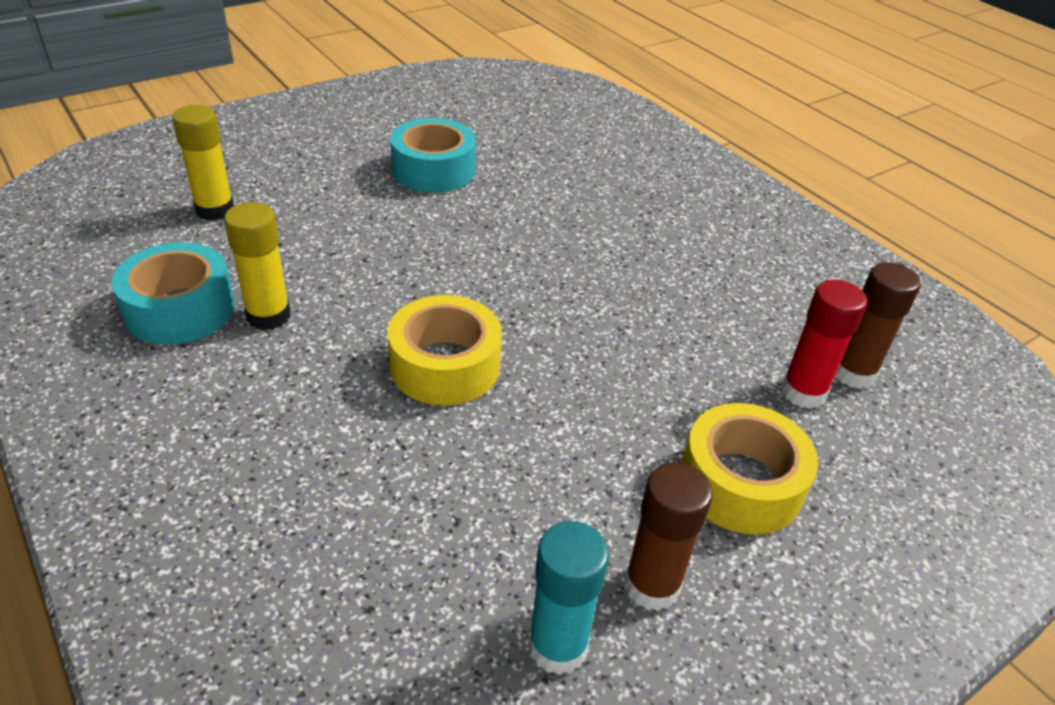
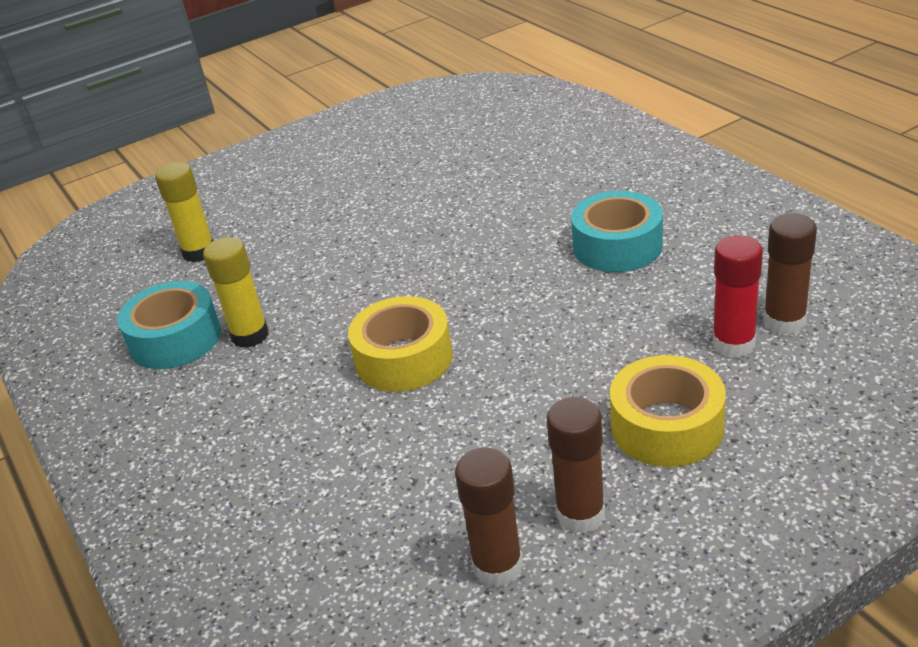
camera: 10 degrees right, 5 degrees down
turquoise tape [390,118,476,193] -> turquoise tape moved to [571,191,663,272]
turquoise glue stick [528,521,609,675] -> brown glue stick [455,448,523,587]

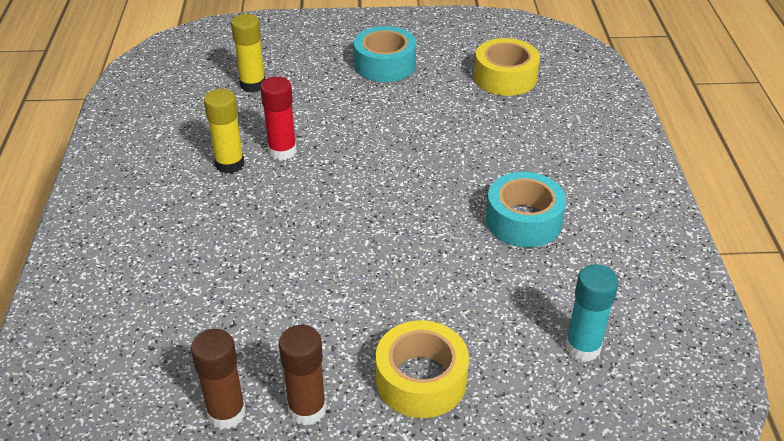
camera: 25 degrees right, 5 degrees up
turquoise tape [117,281,221,369] -> turquoise tape moved to [354,26,416,82]
yellow tape [348,296,453,392] -> yellow tape moved to [474,38,540,96]
red glue stick [713,235,763,358] -> red glue stick moved to [260,76,297,160]
brown glue stick [764,214,817,335] -> turquoise glue stick [565,264,619,362]

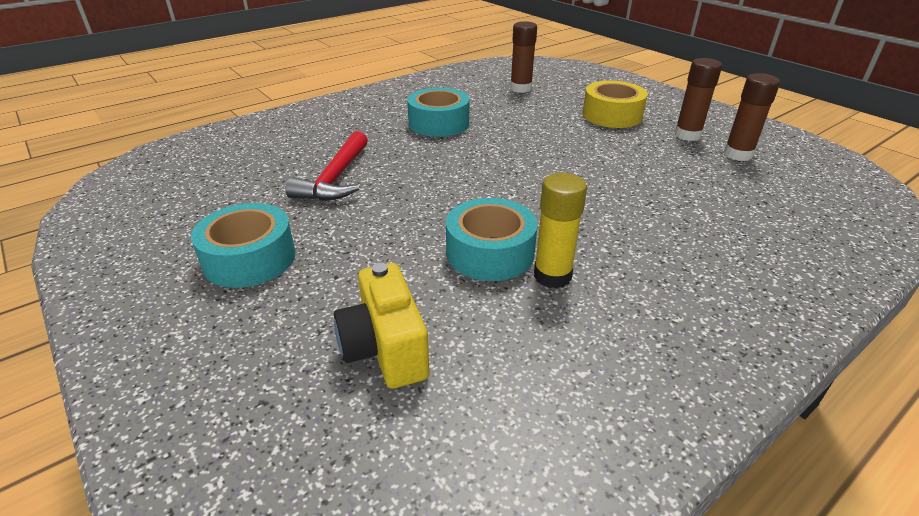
camera: 125 degrees left, 5 degrees down
yellow glue stick [231,14,265,93] -> yellow camera [334,263,430,389]
red glue stick [260,76,297,160] -> turquoise tape [446,198,538,281]
yellow tape [474,38,540,96] -> none
turquoise glue stick [565,264,619,362] -> brown glue stick [510,21,537,93]
none -> red hammer [286,131,368,201]

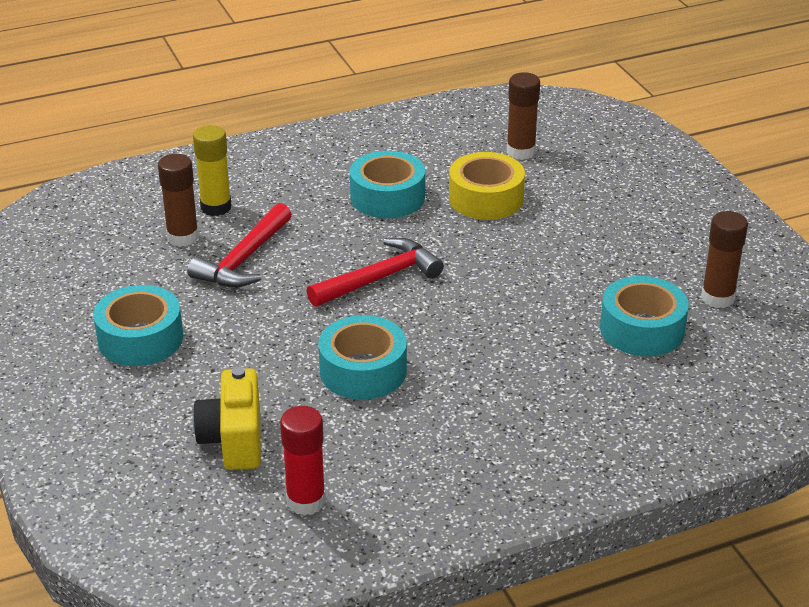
camera: 15 degrees right, 0 degrees up
yellow glue stick [534,173,587,288] -> yellow glue stick moved to [193,125,232,216]
yellow tape [582,81,648,128] -> yellow tape moved to [449,152,525,220]
brown glue stick [674,58,722,141] -> brown glue stick moved to [158,154,199,247]
none -> red glue stick [280,406,326,516]
none -> red hammer [307,238,444,307]
none -> turquoise tape [600,276,689,356]

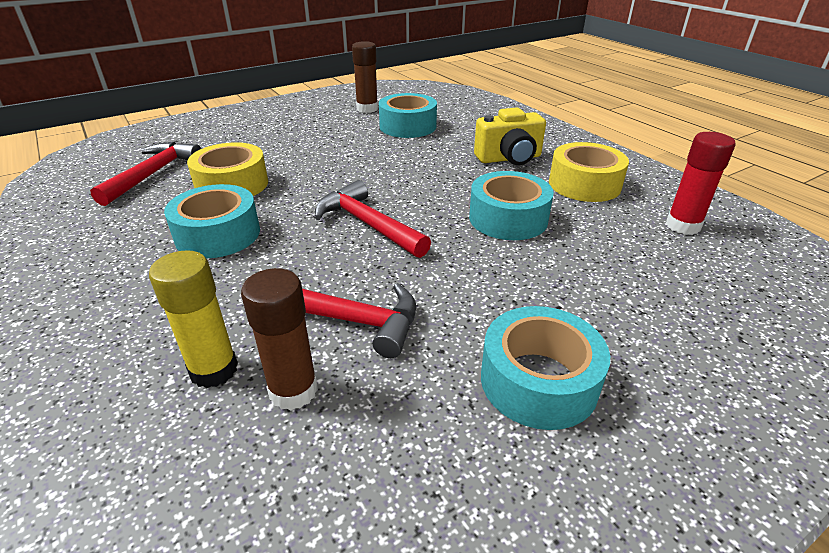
camera: 100 degrees left, 0 degrees up
yellow camera [193,367,261,470] -> yellow camera moved to [474,107,546,165]
brown glue stick [507,72,540,160] -> red hammer [90,142,201,206]
none -> yellow tape [549,142,629,202]

